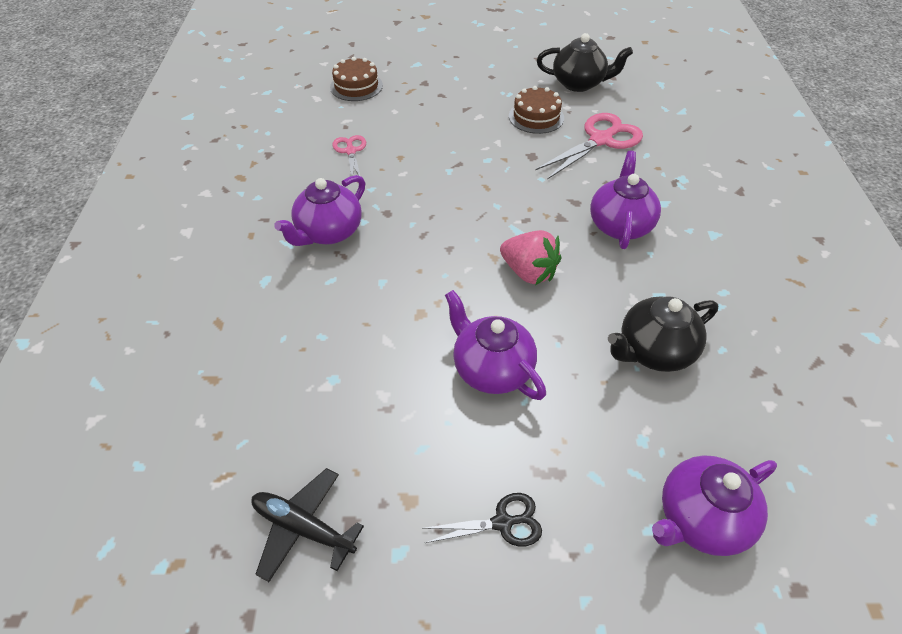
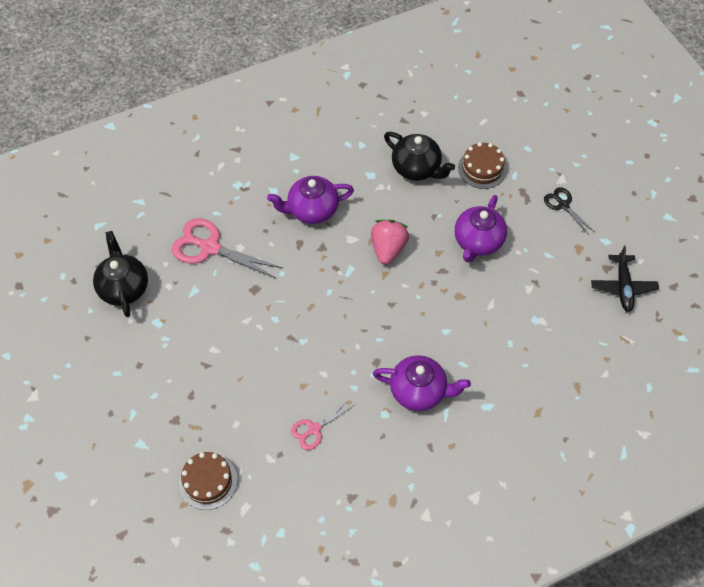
camera: 115 degrees left, 10 degrees up
brown cake [509,86,564,134] -> brown cake moved to [458,142,507,189]
purple teapot [652,455,777,556] -> none

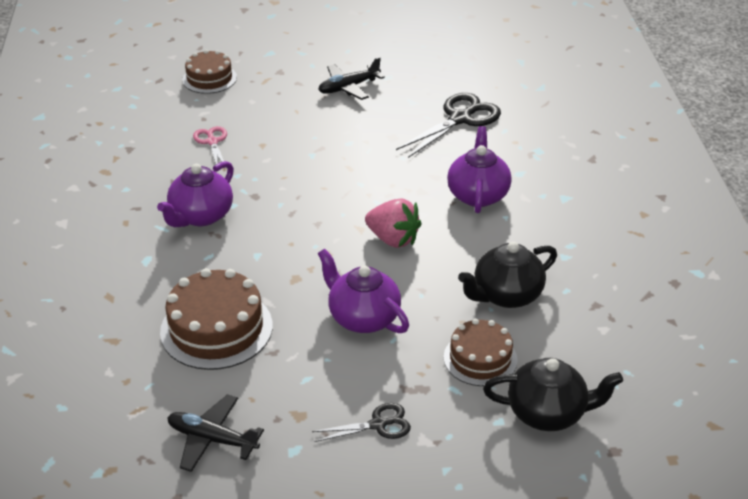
camera: 110 degrees right, 20 degrees down
black teapot [93,231,148,317] -> black teapot moved to [483,358,623,431]
pink scissors [171,218,283,279] -> black scissors [396,93,501,158]
none -> brown cake [160,268,273,370]
none -> black plane [318,57,385,100]

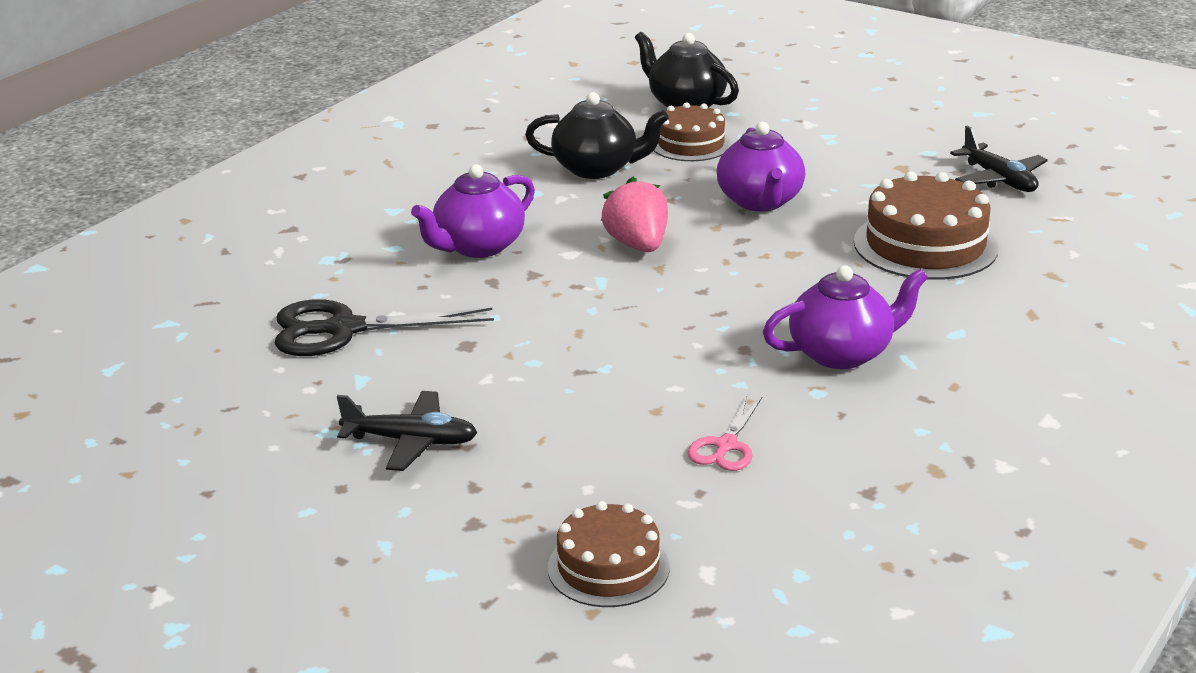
camera: 140 degrees left, 10 degrees down
black scissors [312,403,411,442] -> none

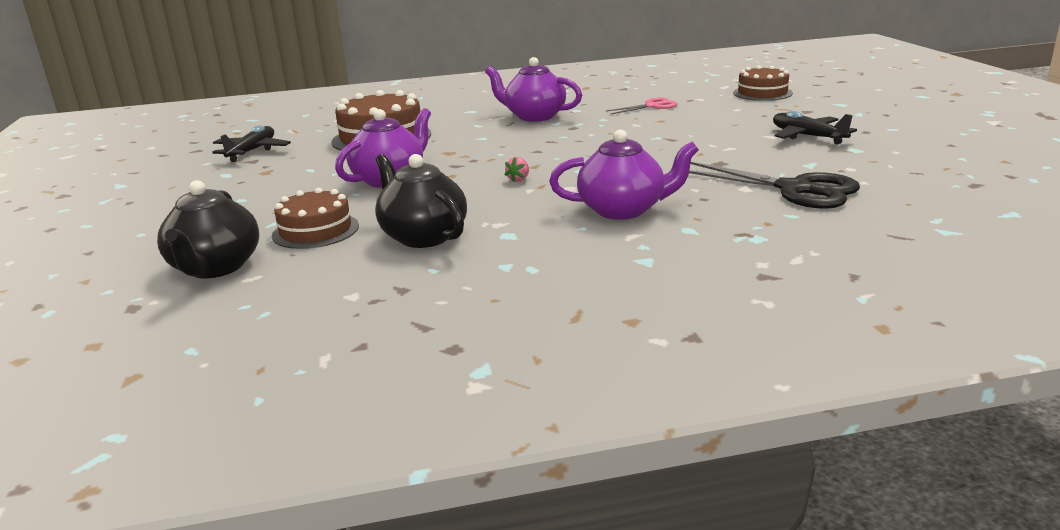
camera: 135 degrees left, 5 degrees down
pink strawberry [601,177,668,252] -> pink strawberry [504,157,529,182], size x0.44

